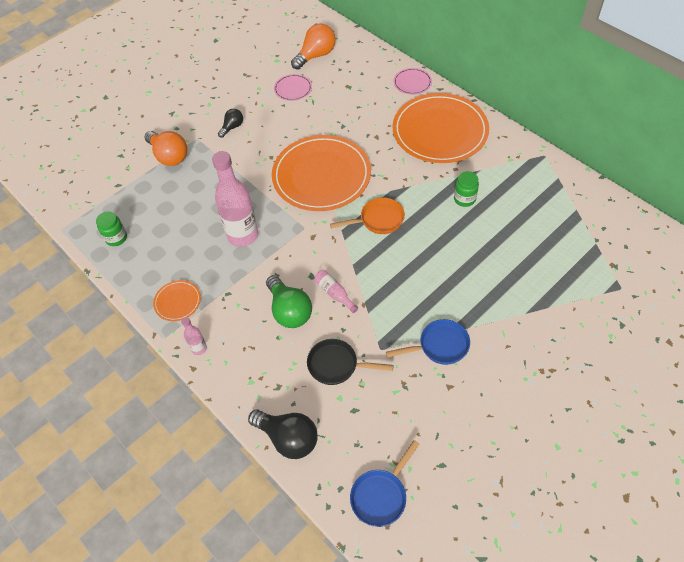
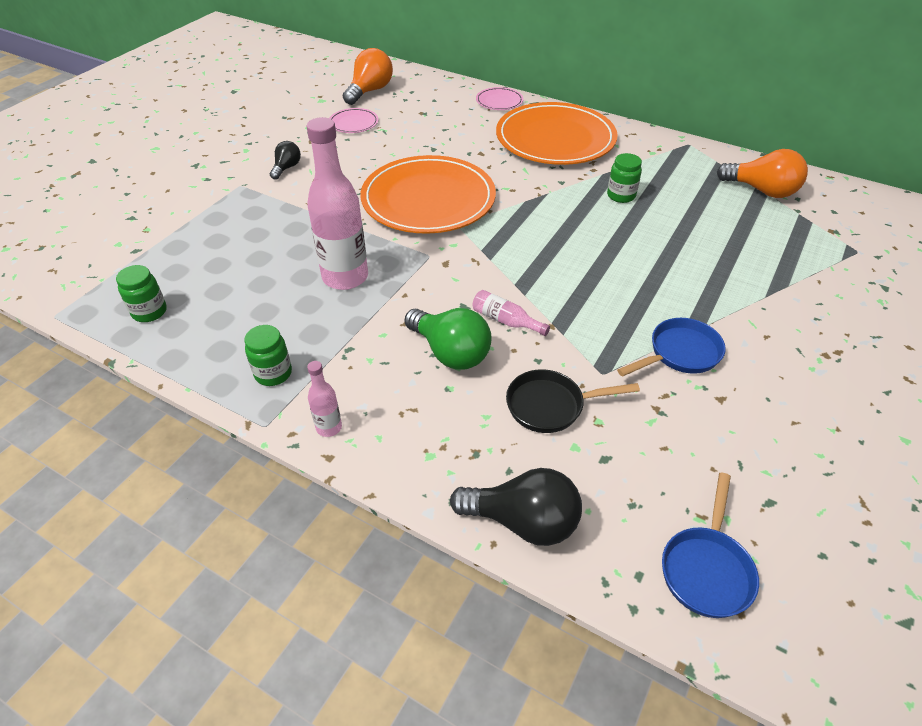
camera: 20 degrees left, 10 degrees down
orange light bulb [145,131,188,166] -> orange light bulb moved to [717,149,808,198]
orange plate [153,280,201,321] -> green jar [245,325,292,386]
orange pan [330,197,405,234] -> none

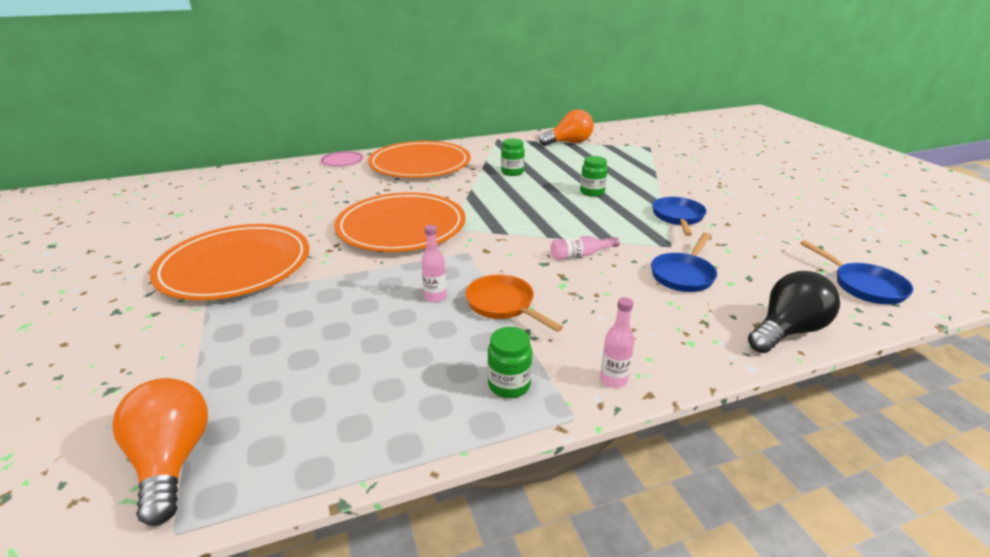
camera: 50 degrees left, 15 degrees down
green jar [116,265,167,322] -> green jar moved to [580,156,608,197]
black light bulb [270,141,301,180] -> orange plate [150,224,309,300]
pink bottle [307,117,368,290] -> pink bottle [421,225,446,303], size x0.46
pink plate [330,108,378,133] -> none
orange light bulb [343,48,393,105] -> orange light bulb moved to [112,378,208,526]
green light bulb [404,308,492,370] -> none
black pan [506,369,640,433] -> blue pan [651,233,717,292]
none -> orange pan [466,274,563,332]

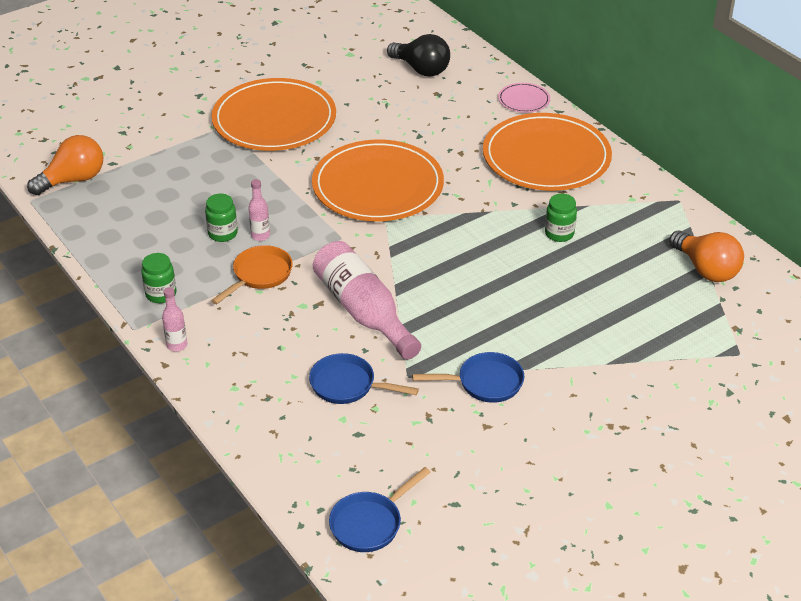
camera: 75 degrees right, 10 degrees up
pink bottle [550,236,620,260] -> pink bottle [313,241,421,359], size x2.19
green jar [580,156,608,197] -> green jar moved to [205,194,238,242]
black light bulb [748,271,840,353] -> black light bulb moved to [387,34,450,77]

